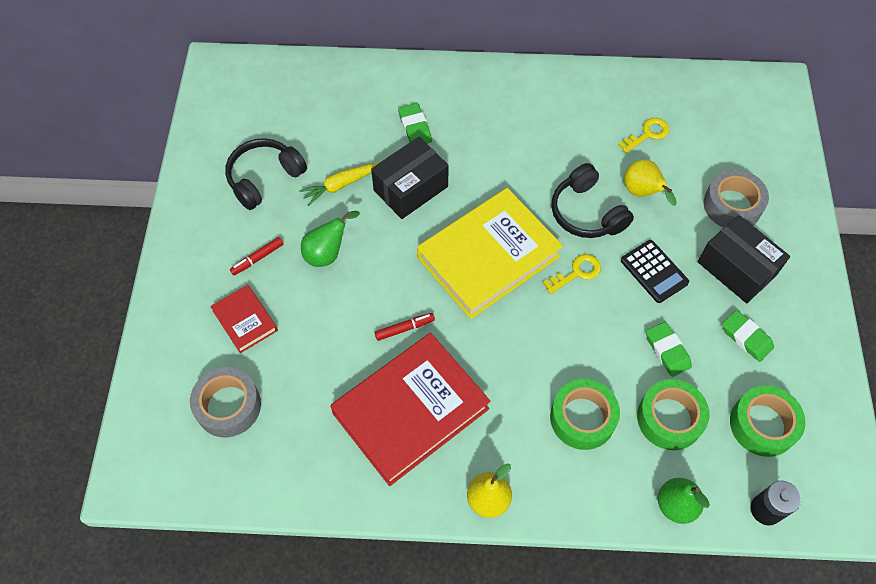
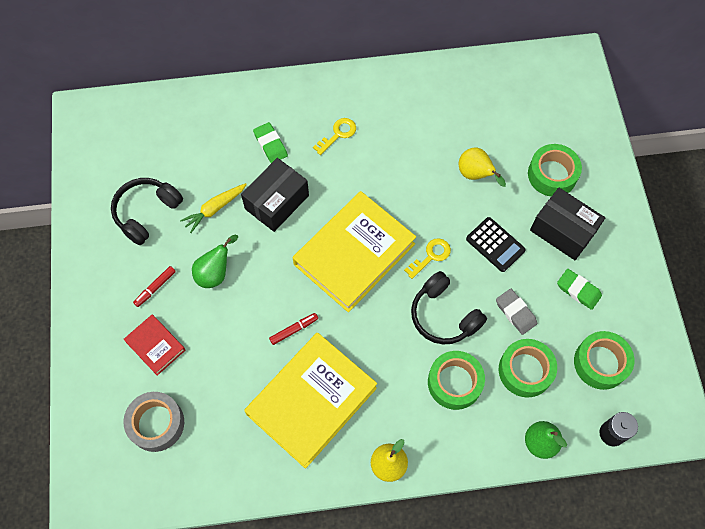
camera: 10 degrees left, 5 degrees up
red book [330,333,490,486] -> yellow book [244,332,377,469]
black headphones [552,163,634,238] -> black headphones moved to [411,271,487,344]
yellow key [618,118,669,153] -> yellow key moved to [313,118,356,155]
green eraser [646,322,692,377] -> grey eraser [496,289,537,335]
grey tape [704,169,769,228] -> green tape [528,144,582,197]

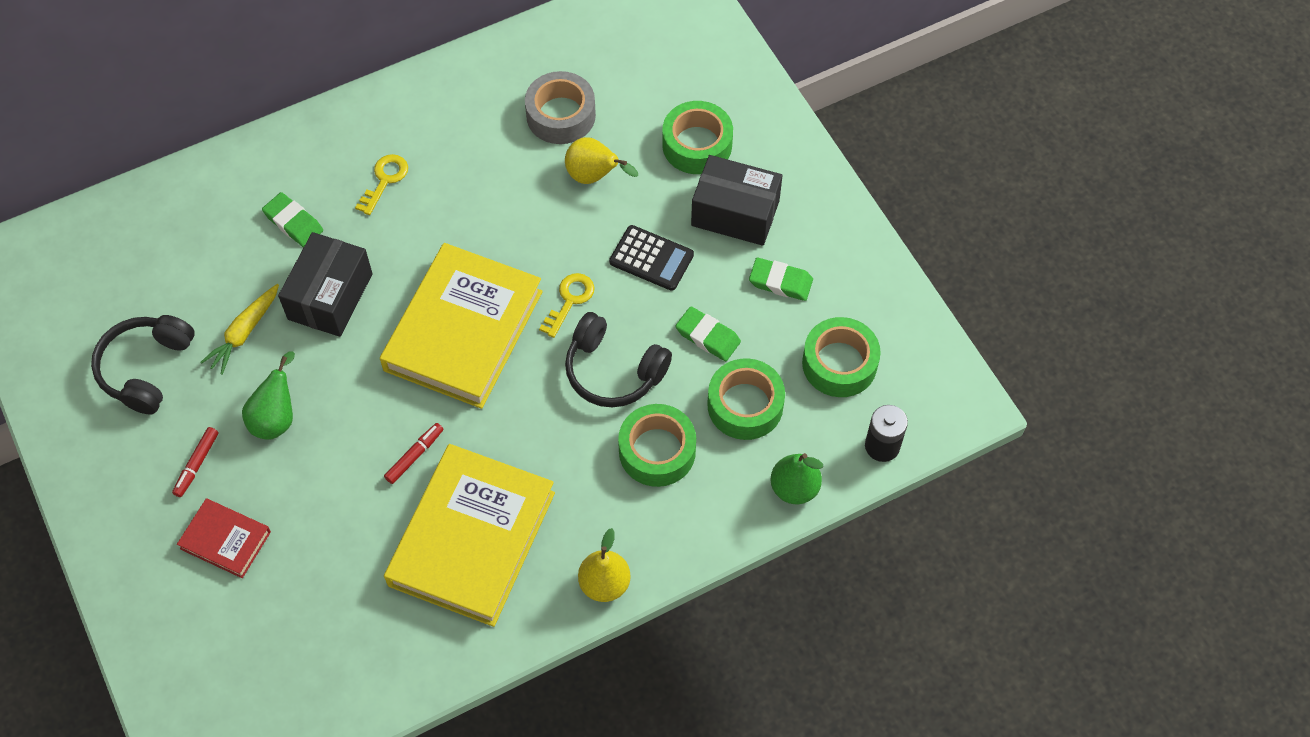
camera: 20 degrees left, 5 degrees down
grey tape [123,392,184,452] -> grey tape moved to [525,71,596,144]
grey eraser [496,289,537,335] -> green eraser [676,306,741,361]

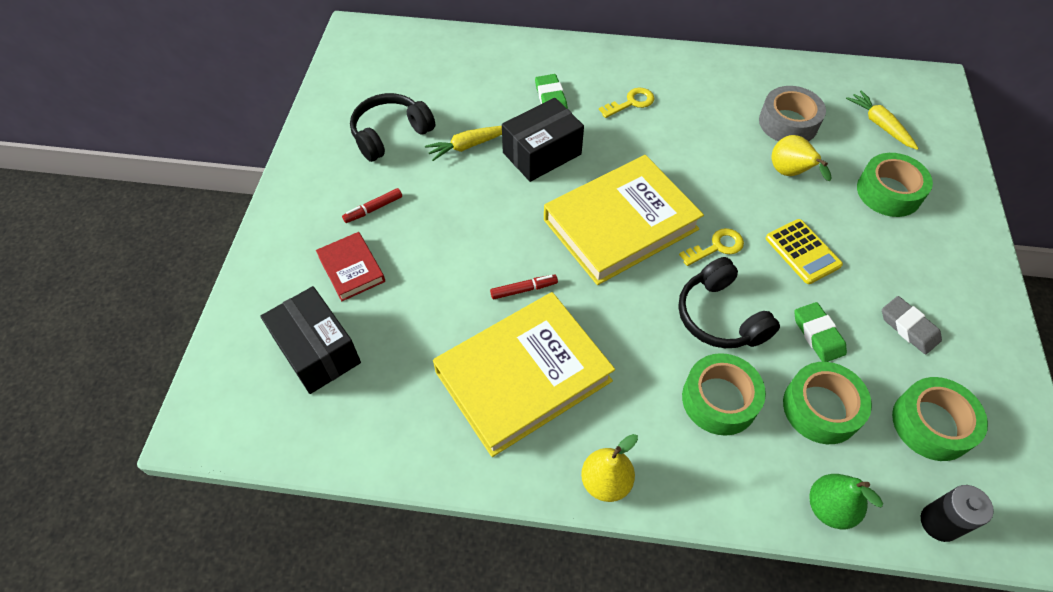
camera: 35 degrees right, 5 degrees down
green pear [242,351,295,440] -> none
black calculator [609,225,694,291] -> yellow calculator [766,219,843,284]
black box [691,155,782,246] -> black box moved to [260,286,361,394]
green eraser [749,258,813,301] -> grey eraser [882,296,942,355]
none -> yellow carrot [846,90,919,150]

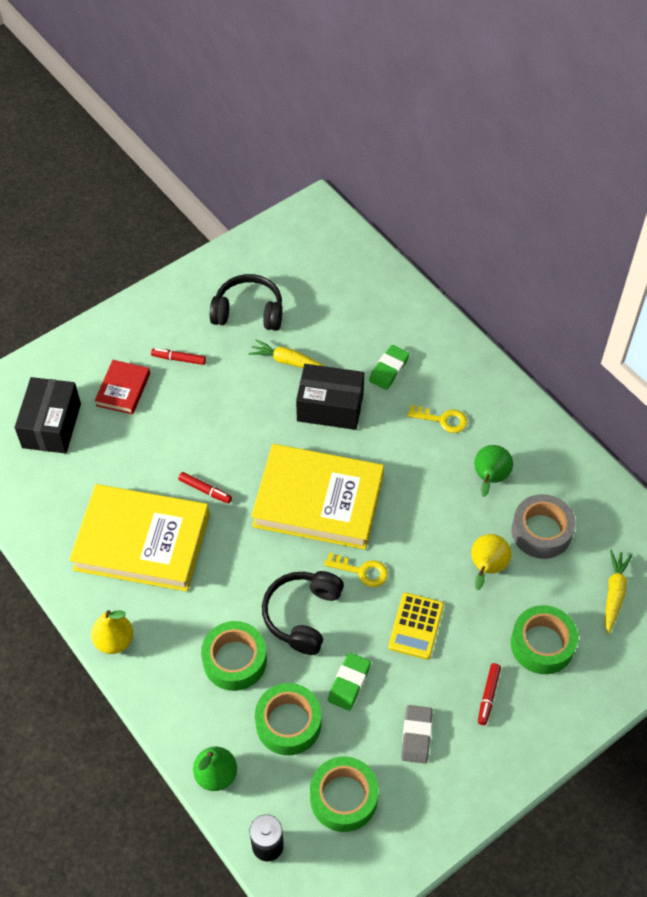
camera: 45 degrees right, 0 degrees up
none -> green pear [474,445,513,497]
none -> red marker [478,663,501,725]

